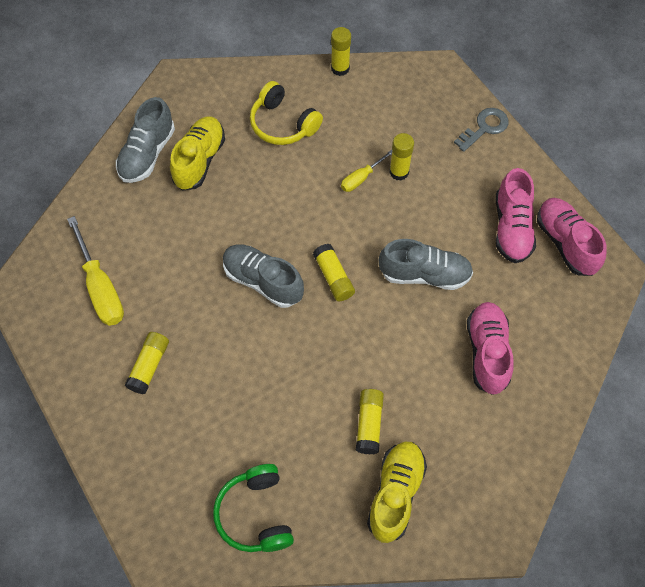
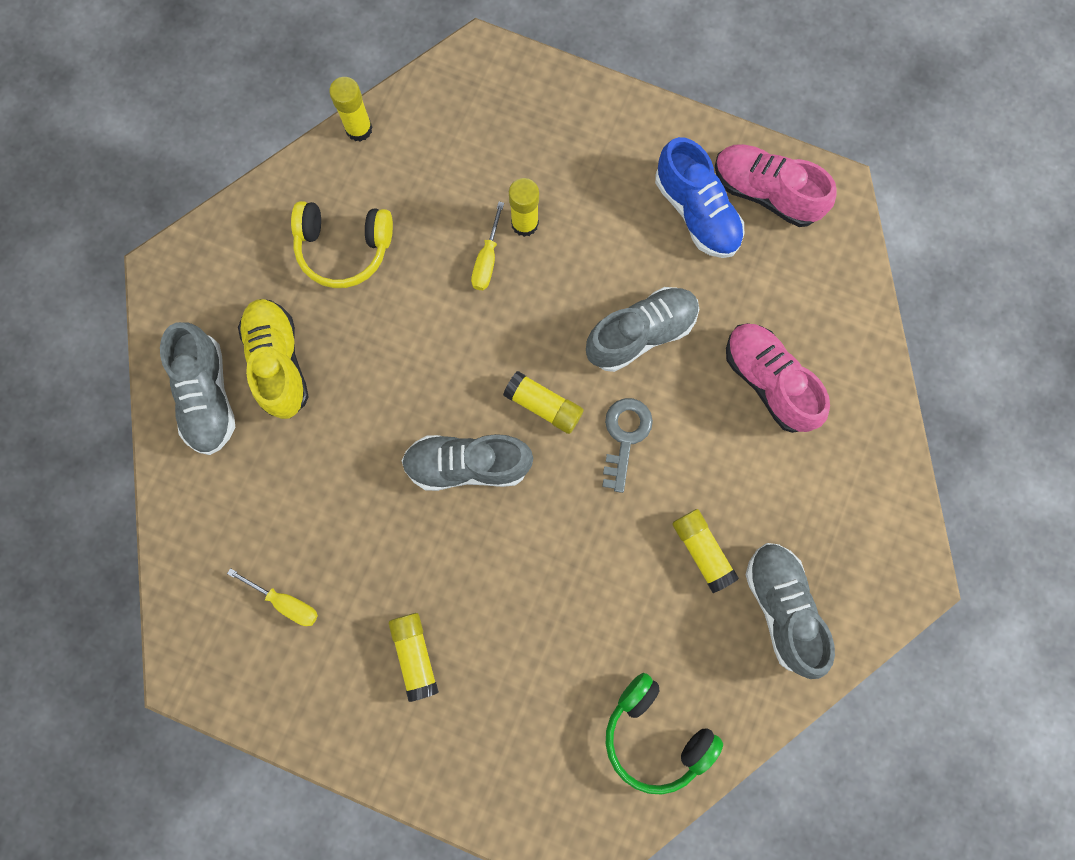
camera: 35 degrees left, 15 degrees up
yellow screwdriver [67,216,124,326] -> yellow screwdriver [227,568,318,626], size x0.55
yellow shoe [367,442,427,543] -> grey shoe [745,543,835,679]
grey key [454,108,508,152] -> grey key moved to [602,398,653,493]
pink shoe [496,168,536,263] -> blue shoe [655,137,744,258]

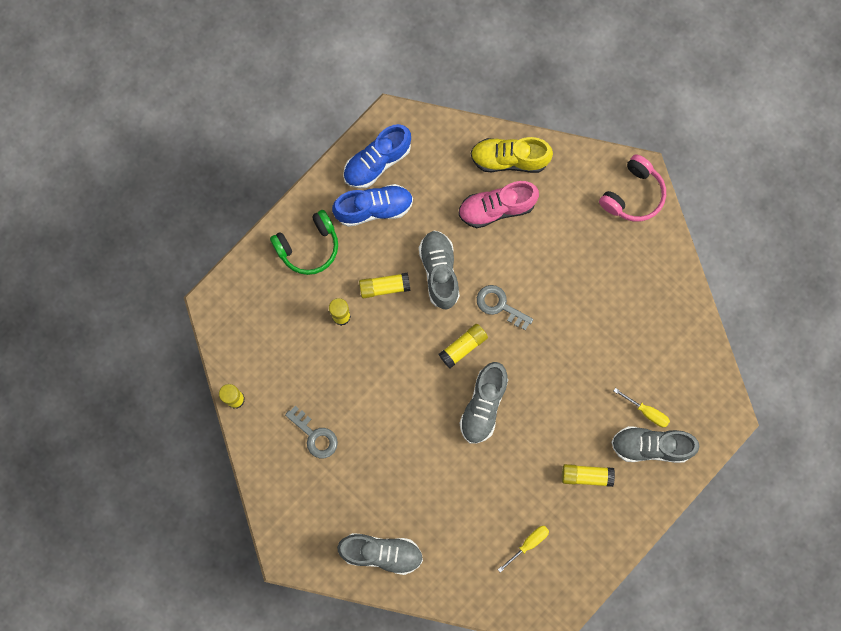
camera: 70 degrees left, 0 degrees up
yellow shoe [238,299,309,419] -> yellow shoe moved to [471,137,553,173]
yellow headphones [291,201,393,288] -> grey key [285,406,338,458]
yellow screwdriver [471,202,504,290] -> yellow screwdriver moved to [614,388,670,427]
green headphones [606,673,723,795] -> green headphones moved to [270,210,338,275]
yellow glue stick [672,509,739,593] -> yellow glue stick moved to [359,273,410,298]
pink shoe [715,144,837,227] -> blue shoe [343,124,411,189]
grey shoe [745,543,835,679] -> grey shoe moved to [611,426,700,463]
none -> pink headphones [599,154,666,222]

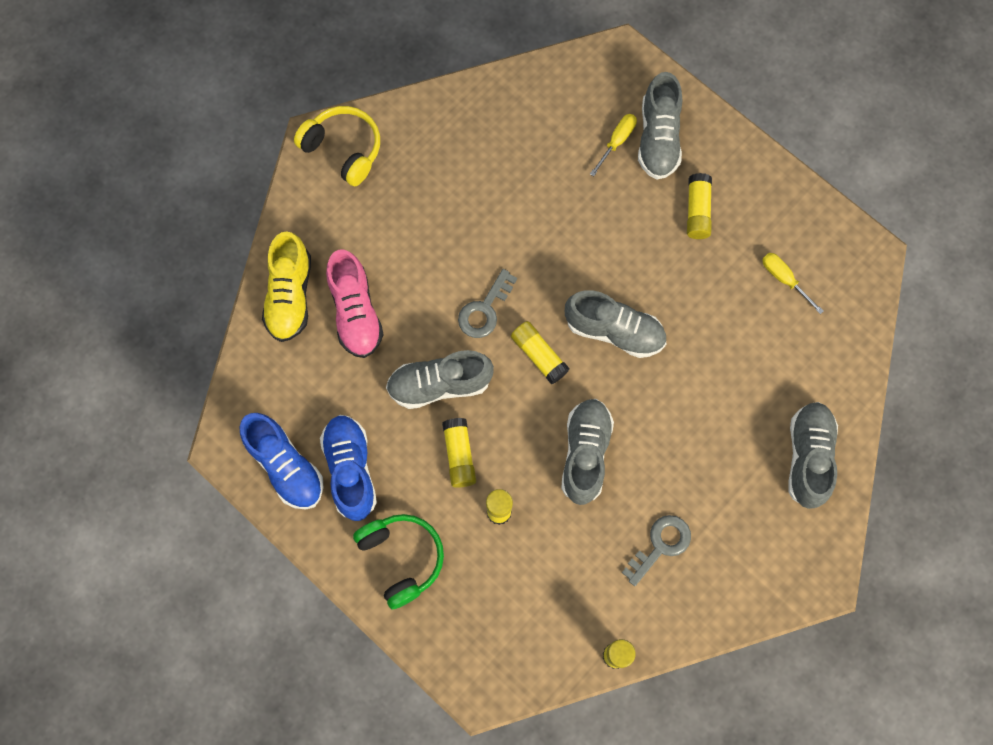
camera: 90 degrees left, 5 degrees down
pink headphones [599,154,666,222] -> yellow headphones [294,106,380,186]
none -> grey shoe [561,399,614,505]

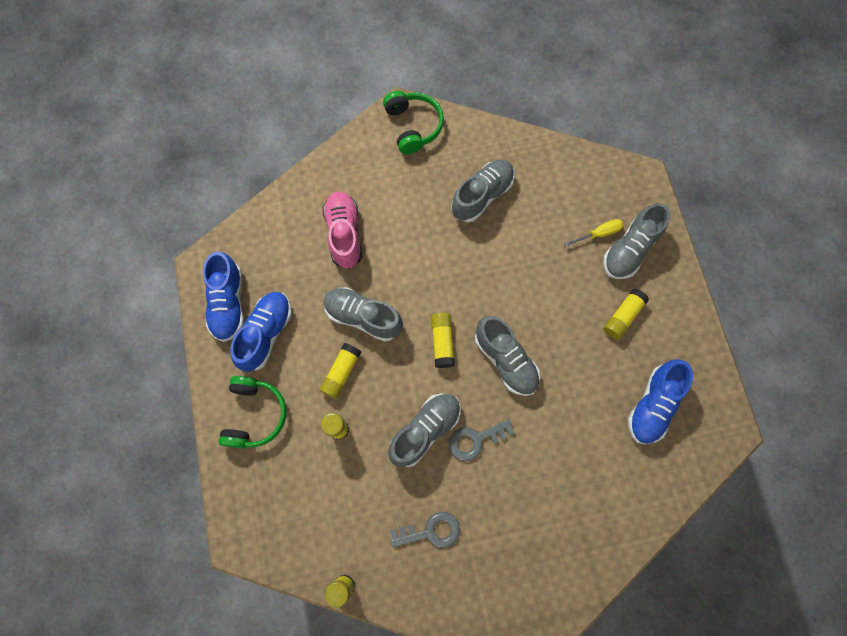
camera: 35 degrees right, 0 degrees up
yellow shoe [262,231,311,342] -> none
yellow headphones [294,106,380,186] -> green headphones [383,91,444,155]
pink shoe [326,249,383,358] -> pink shoe turned 150 degrees clockwise [323,191,363,269]
grey key [458,269,517,338] -> grey key moved to [449,419,514,461]
yellow screwdriver [762,253,824,314] -> blue shoe [628,359,693,444]
grey shoe [788,402,838,509] -> grey shoe moved to [451,160,515,222]

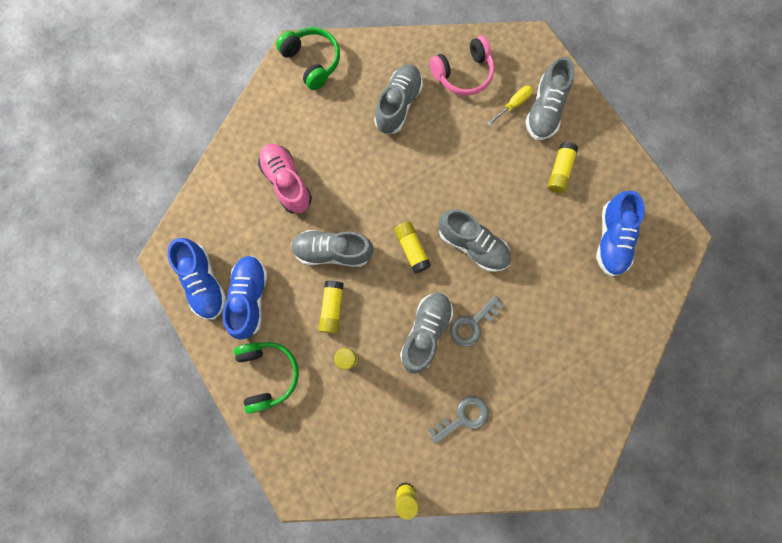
camera: 20 degrees left, 5 degrees up
none -> pink headphones [430,36,495,96]

